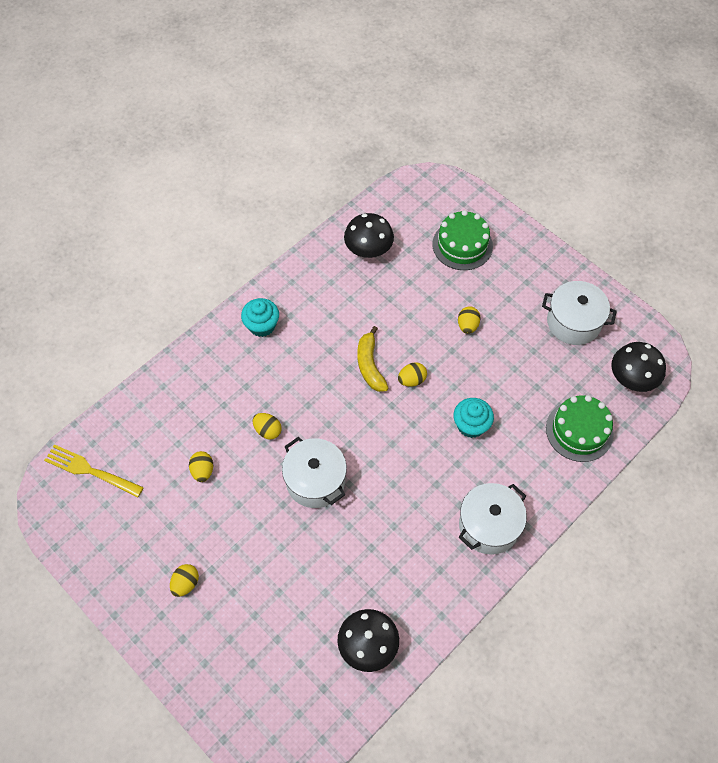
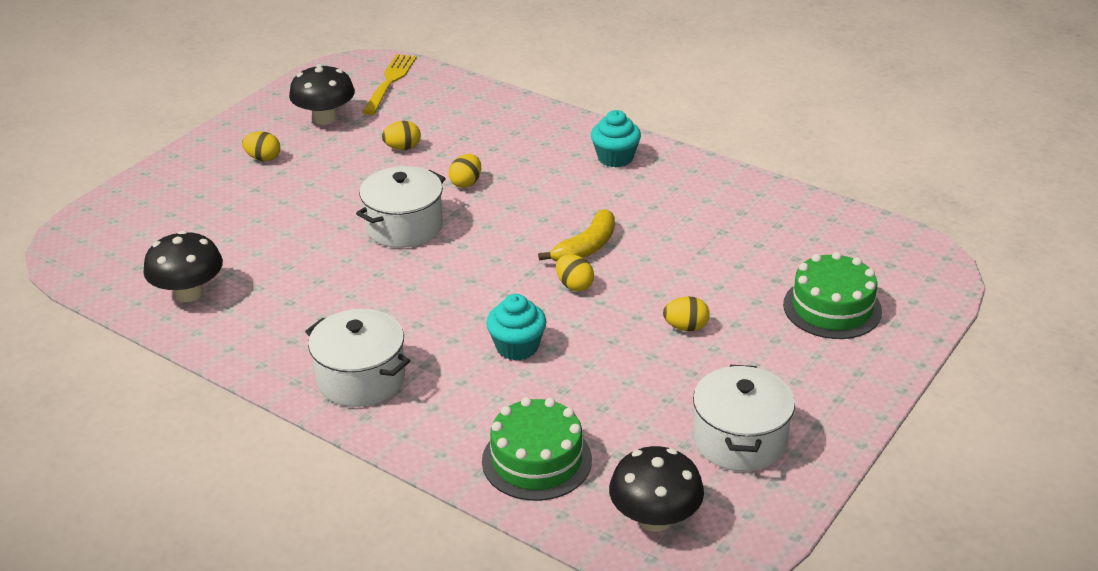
camera: 80 degrees right, 25 degrees down
black mushroom [344,213,394,258] -> black mushroom moved to [289,64,355,125]
yellow banana [357,326,388,392] -> yellow banana turned 150 degrees clockwise [538,209,615,261]

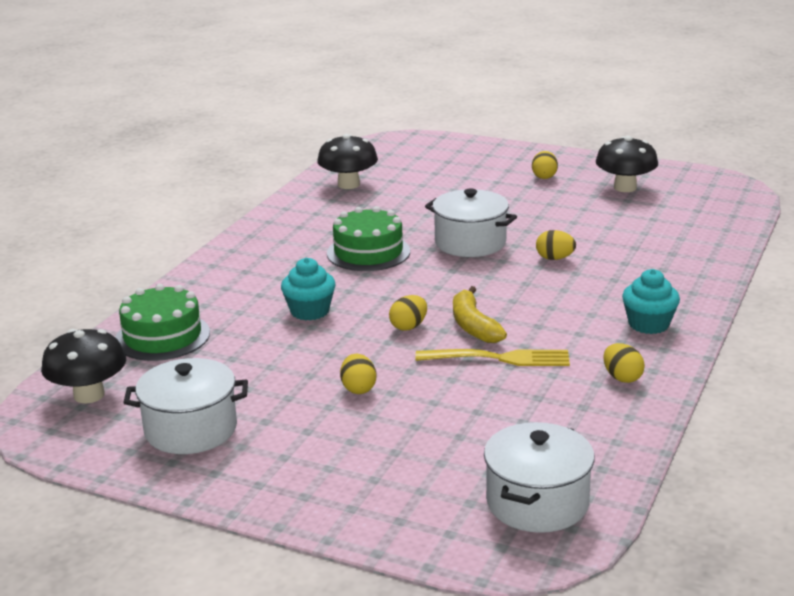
camera: 80 degrees right, 10 degrees down
white pot [305,309,410,407] -> white pot moved to [484,422,595,533]
yellow fork [362,54,417,115] -> yellow fork moved to [415,349,570,366]
yellow egg [382,121,421,150] -> yellow egg moved to [603,343,645,383]
yellow banana [538,209,615,261] -> yellow banana turned 45 degrees clockwise [453,286,507,343]
green cake [783,252,882,339] -> green cake moved to [327,206,410,271]

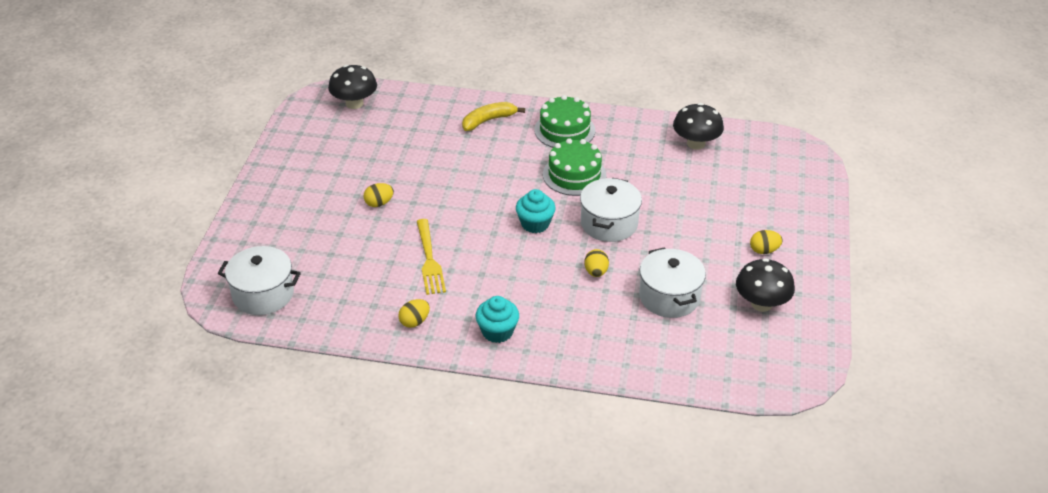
camera: 75 degrees right, 15 degrees up
green cake [115,284,210,361] -> green cake moved to [534,95,595,148]
white pot [123,358,248,454] -> white pot moved to [639,247,706,318]
turquoise cupcake [281,258,336,321] -> turquoise cupcake moved to [516,189,556,233]
yellow egg [389,295,427,331] -> none
yellow banana [453,286,507,343] -> yellow banana moved to [462,102,525,131]

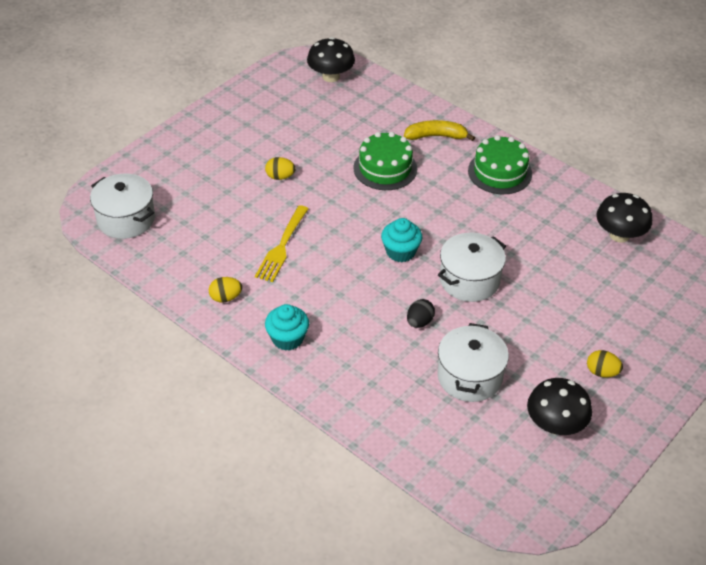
camera: 30 degrees right, 5 degrees up
green cake [543,138,607,196] -> green cake moved to [353,132,417,190]
yellow egg [585,249,609,277] -> black egg [407,299,435,328]

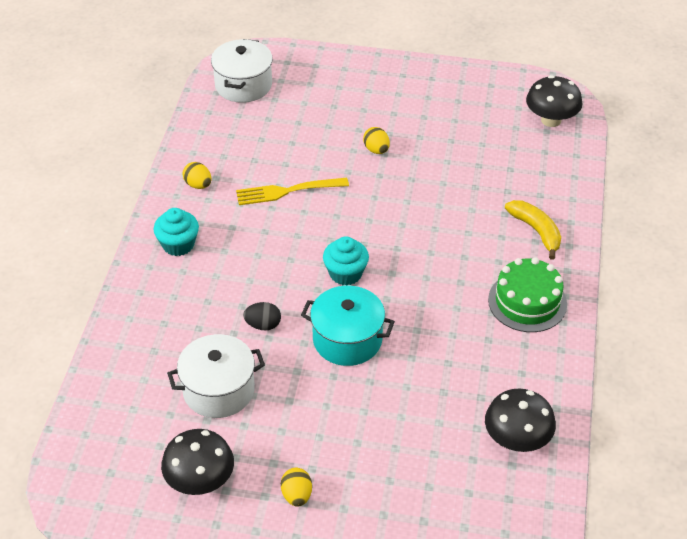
camera: 60 degrees right, 0 degrees up
green cake [353,132,417,190] -> none
white pot [438,233,506,302] -> turquoise pot [301,286,395,366]

